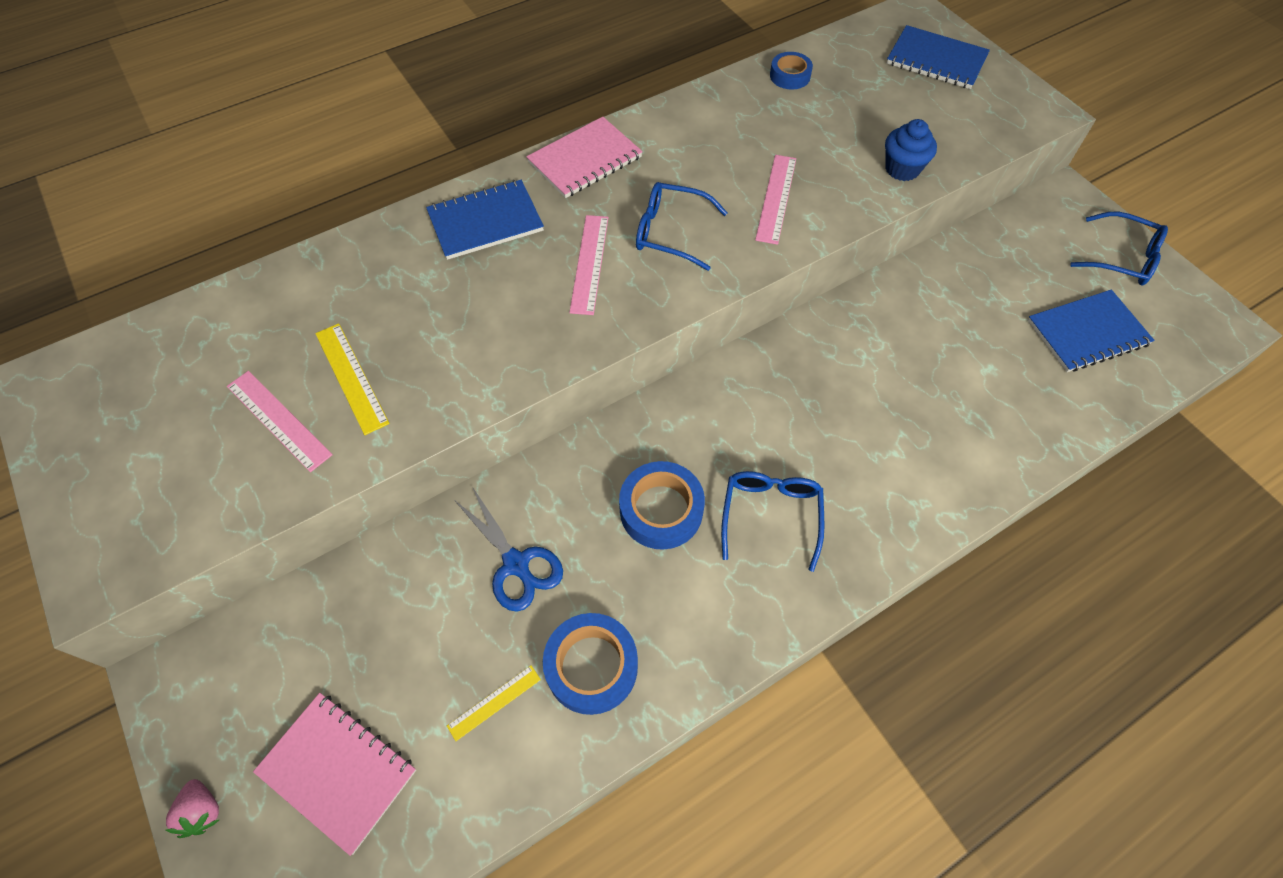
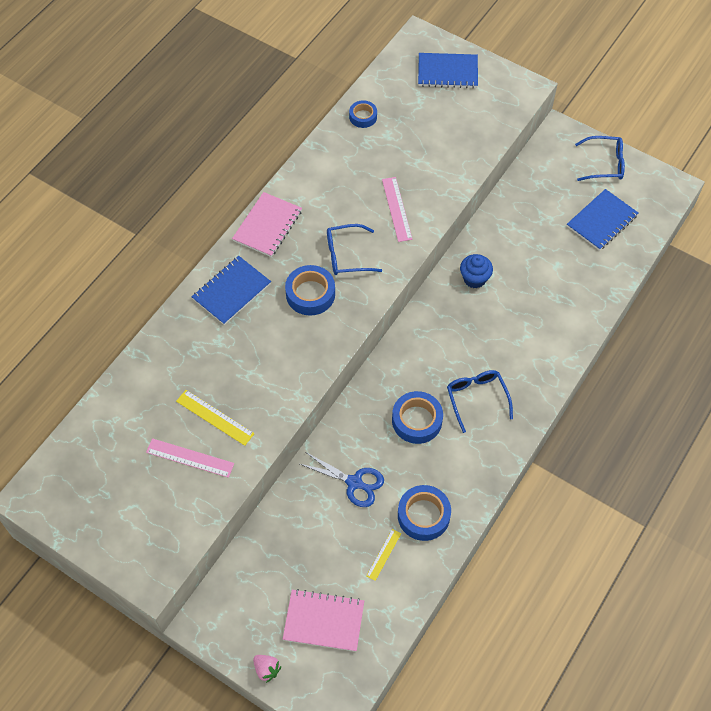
camera: 25 degrees left, 0 degrees up
pink ruler [569,215,609,315] -> blue tape [285,265,335,316]
blue cupcake [885,119,937,181] -> blue cupcake moved to [460,254,493,288]

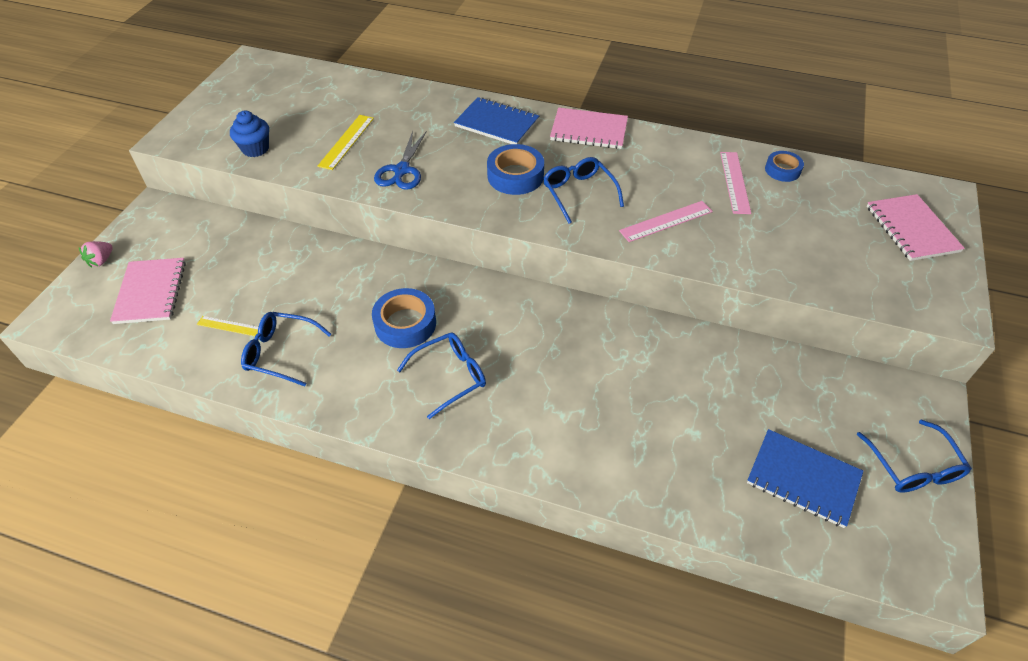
camera: 75 degrees right, 10 degrees down
pink ruler [146,438,234,478] -> pink ruler moved to [720,152,751,214]
blue scissors [300,453,384,507] -> blue scissors moved to [374,131,427,190]
blue tape [398,485,451,541] -> blue glasses [241,312,331,387]
blue notebook [418,53,478,88] -> pink notebook [867,194,965,261]
blue cupcake [460,254,493,288] -> blue cupcake moved to [230,110,269,157]

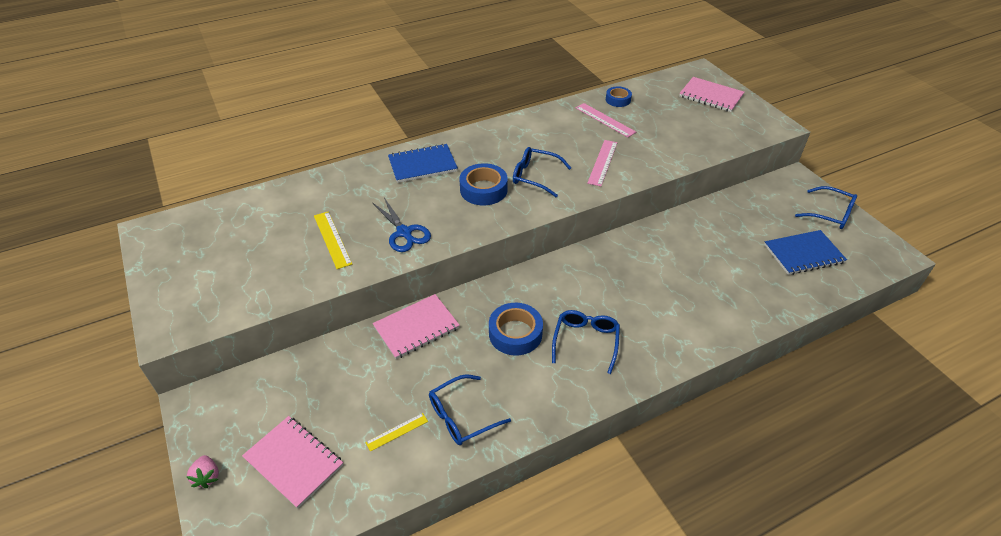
camera: 45 degrees left, 5 degrees down
blue cupcake [230,110,269,157] -> none
pink notebook [550,108,628,149] -> pink notebook moved to [373,294,460,359]

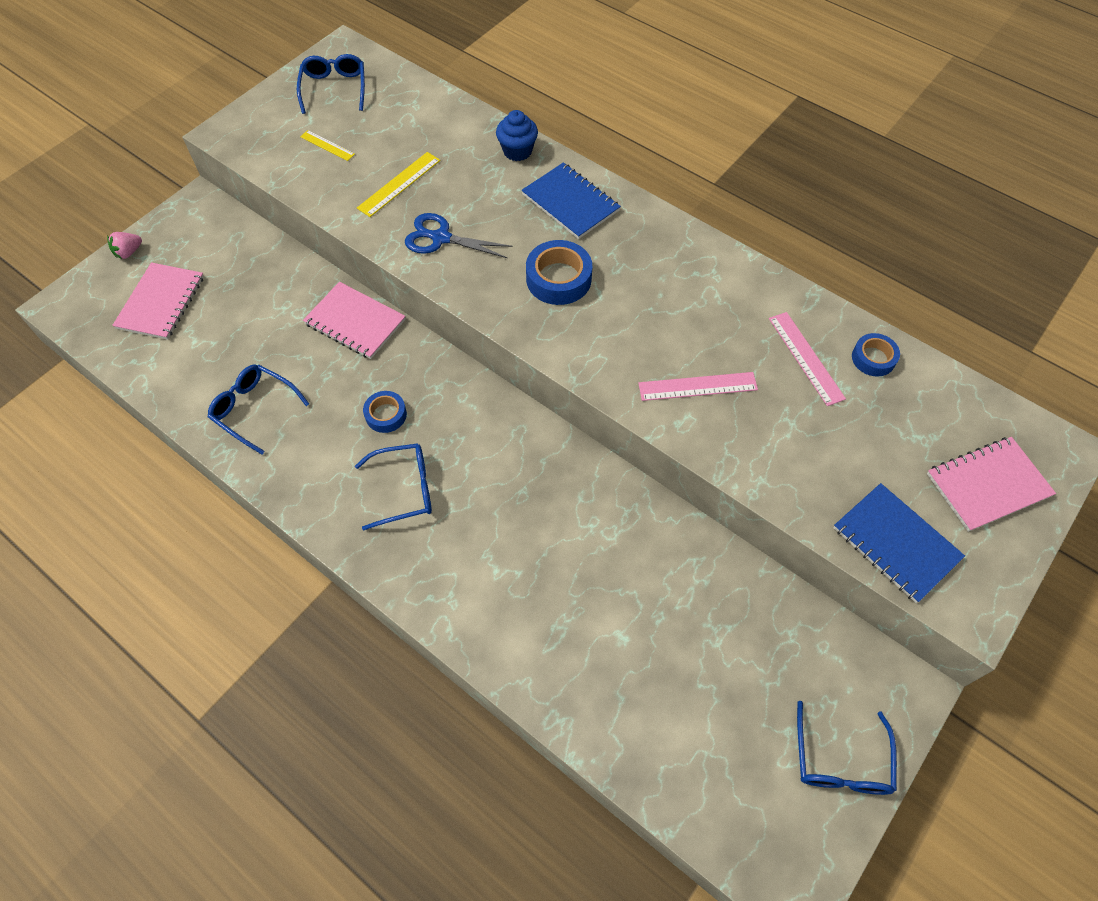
camera: 65 degrees right, 15 degrees up
yellow ruler [365,413,428,452] -> yellow ruler moved to [300,130,355,161]
blue scissors [373,198,431,252] -> blue scissors turned 75 degrees clockwise [405,213,513,258]
blue tape [489,303,543,356] -> blue tape [363,391,407,433], size x0.62
blue glasses [513,147,571,197] -> blue glasses moved to [297,54,365,114]
pink ruler [576,103,636,137] -> pink ruler turned 45 degrees counterclockwise [769,312,846,406]
pink notebook [679,77,744,112] -> pink notebook turned 60 degrees clockwise [927,437,1056,532]
blue notebook [764,230,847,275] -> blue notebook moved to [833,483,965,603]
none -> blue cupcake [496,110,538,161]

